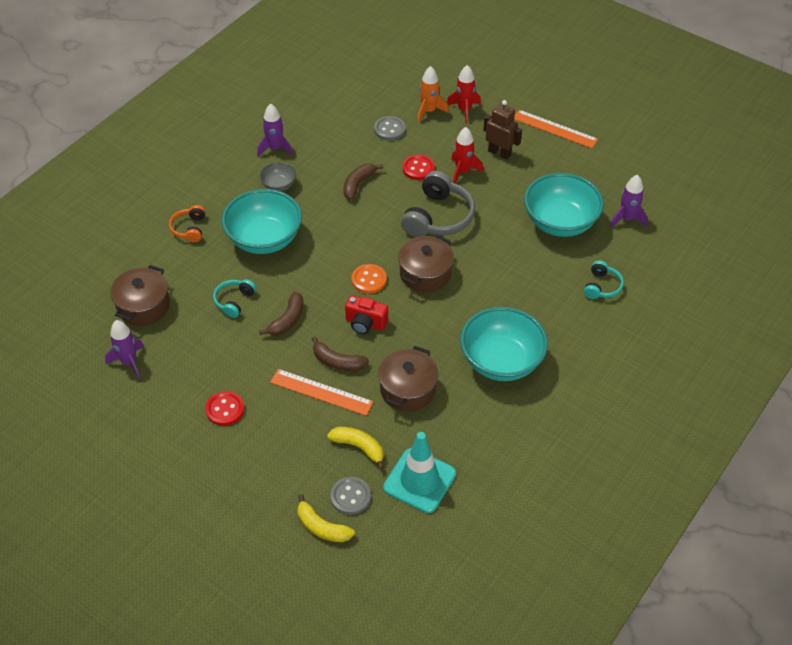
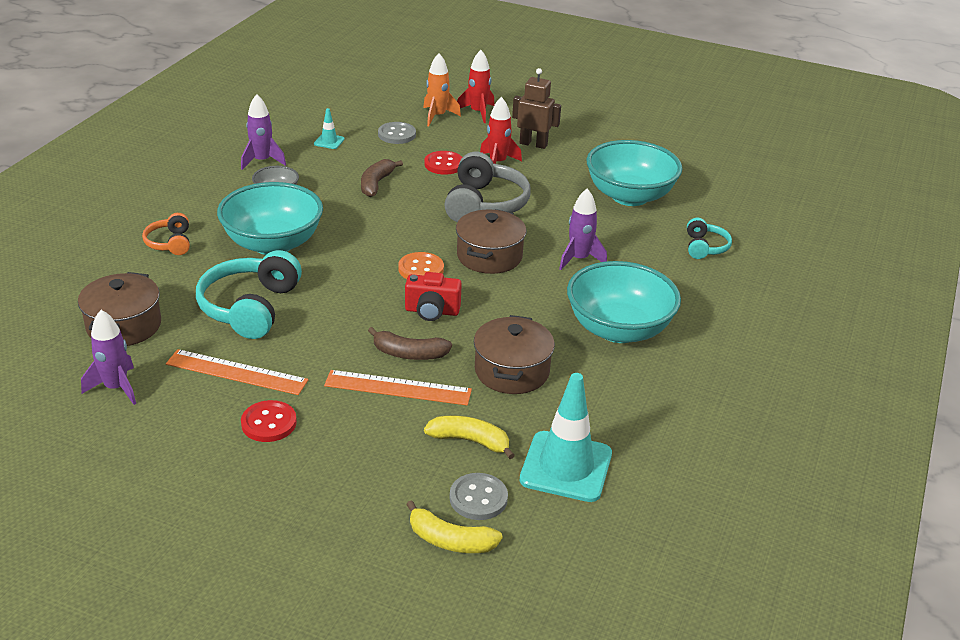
camera: 15 degrees left, 15 degrees down
turquoise headphones [213,279,256,318] -> turquoise headphones [196,250,302,339], size x1.87
brown banana [259,292,303,335] -> none
orange ruler [514,110,598,148] -> orange ruler moved to [166,349,308,395]
purple rocket [610,175,648,228] -> purple rocket moved to [559,188,607,270]
none -> turquoise traffic cone [314,108,344,149]

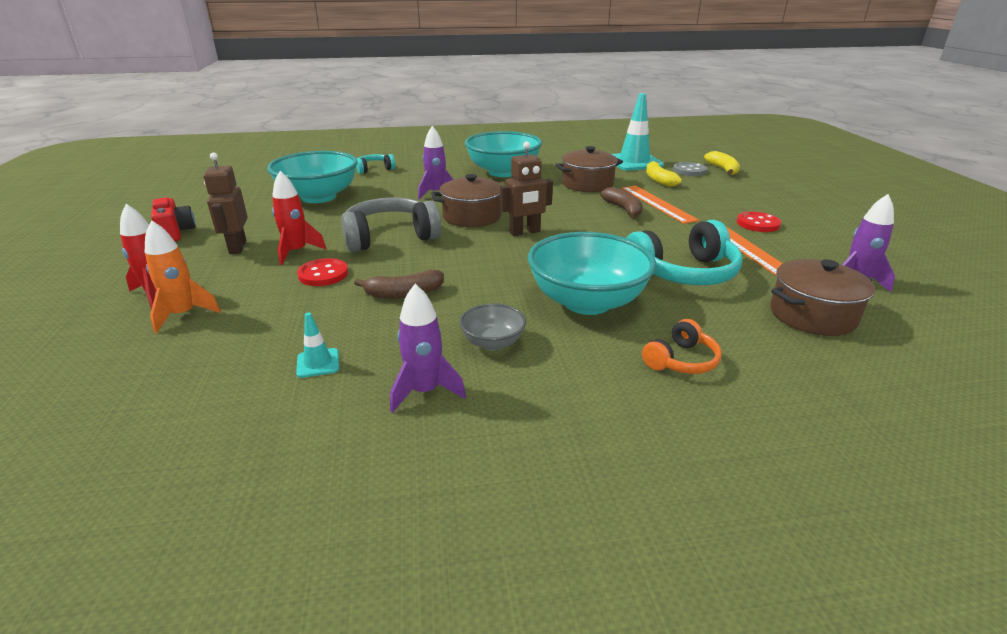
camera: 120 degrees left, 5 degrees down
grey button [378,122,416,144] -> none
orange button [398,252,444,279] -> brown robot [500,142,553,236]
red camera [405,272,462,321] -> red camera moved to [151,198,196,241]

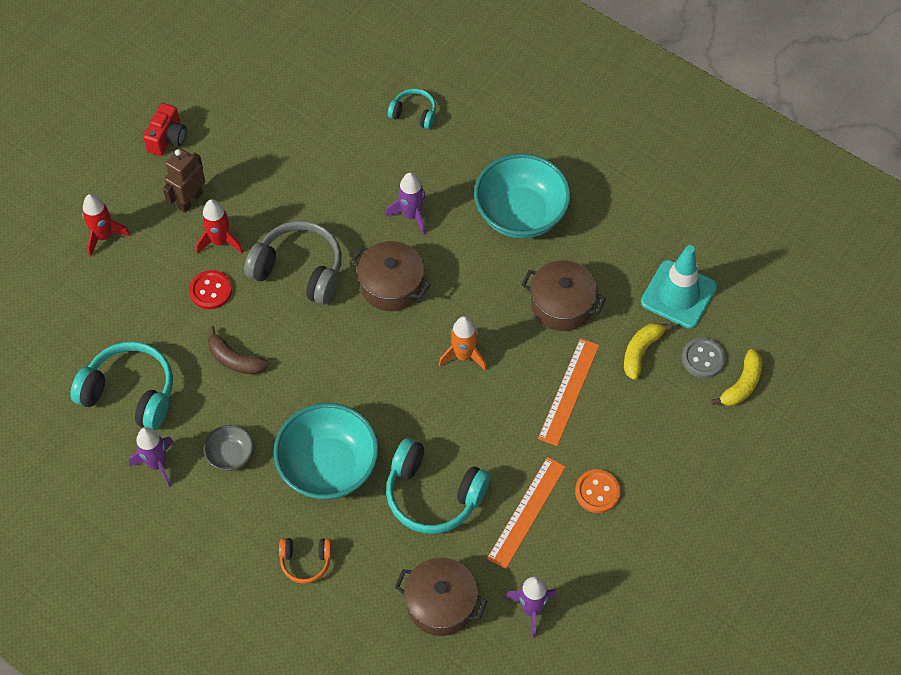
camera: 45 degrees right, 30 degrees up
orange rocket [145,220,221,333] -> orange rocket moved to [439,316,487,371]
turquoise bowl [267,151,358,203] -> none
turquoise traffic cone [296,312,339,378] -> turquoise headphones [70,342,173,430]
brown robot [500,142,553,236] -> none
brown banana [600,187,643,218] -> none
red button [737,212,781,232] -> orange button [575,469,621,513]

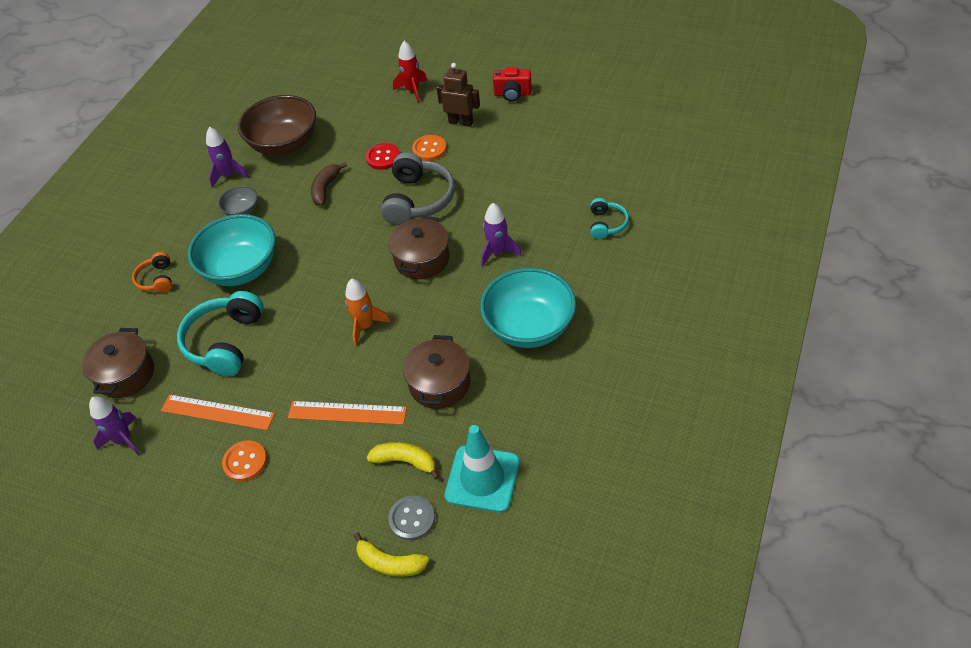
camera: 80 degrees right, 10 degrees down
turquoise headphones [70,342,173,430] -> brown bowl [238,95,316,156]
red rocket [196,199,243,254] -> orange button [412,135,447,161]

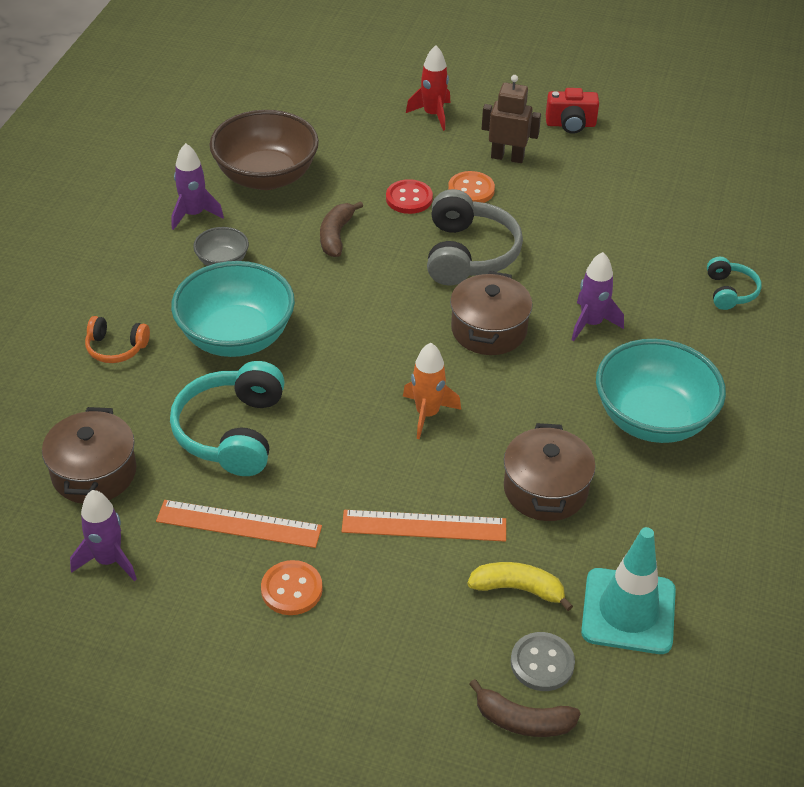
camera: 10 degrees left, 5 degrees down
orange headphones [132,252,172,293] -> orange headphones turned 60 degrees counterclockwise [85,316,150,363]
yellow banana [354,533,429,577] -> brown banana [469,679,581,737]

